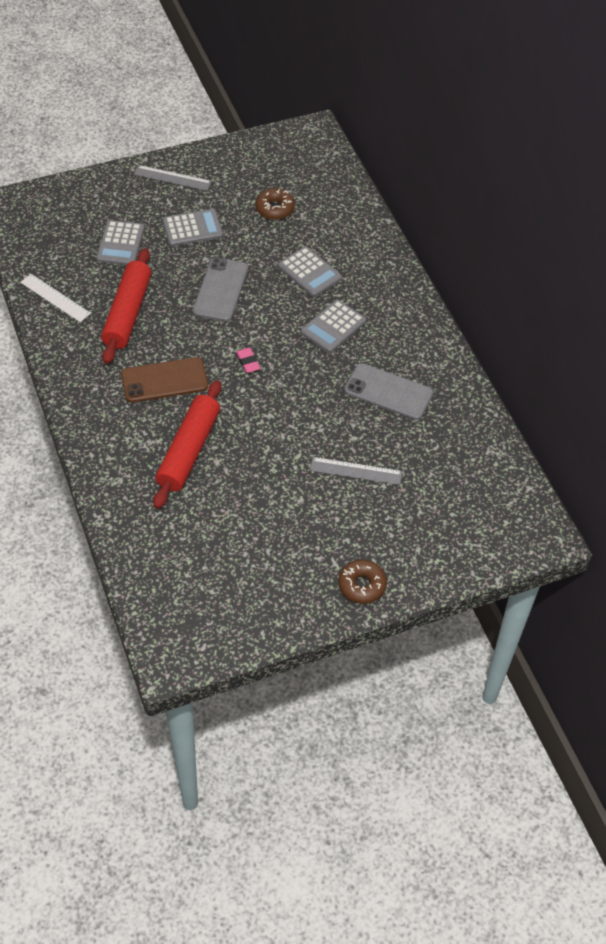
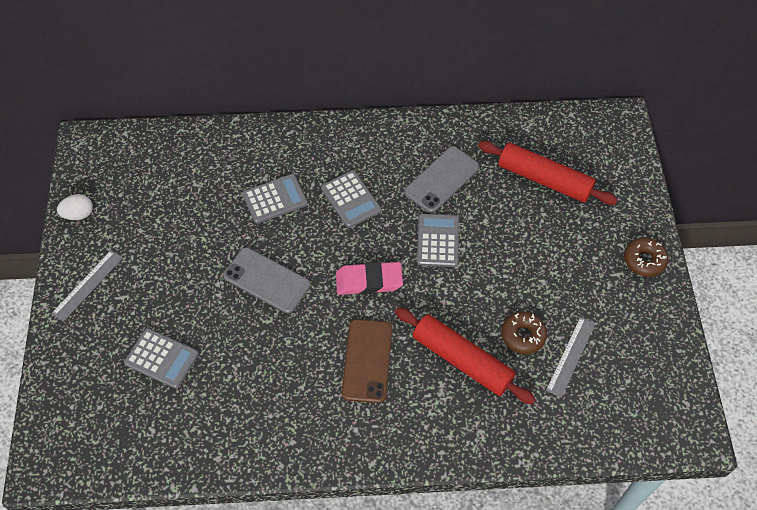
camera: 70 degrees left, 5 degrees up
white ruler [20,274,91,322] -> none
red rolling pin [101,248,151,364] -> red rolling pin moved to [478,141,617,205]
grey calculator [163,209,223,246] -> grey calculator moved to [417,214,459,267]
pink eraser [236,347,261,373] -> pink eraser [336,262,403,295], size x1.90
brown donut [255,188,295,220] -> brown donut moved to [501,312,547,354]
grey ruler [310,457,402,485] -> grey ruler moved to [546,317,596,398]
none -> white egg [57,194,93,220]

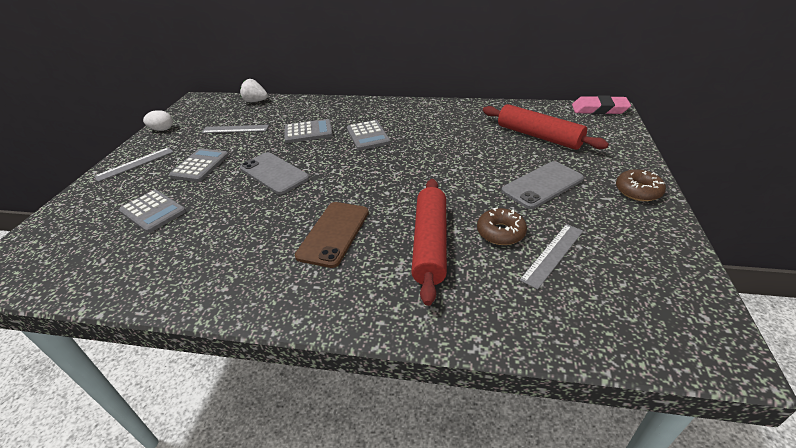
camera: 15 degrees right, 20 degrees down
pink eraser [336,262,403,295] -> pink eraser moved to [572,95,631,114]
red rolling pin [395,307,536,405] -> red rolling pin turned 45 degrees clockwise [411,179,447,306]
grey phone [404,146,480,213] -> grey phone moved to [502,161,584,209]
grey calculator [417,214,459,267] -> grey calculator moved to [169,148,229,182]
none -> grey ruler [201,125,269,133]
none -> white strawberry [240,79,268,102]

